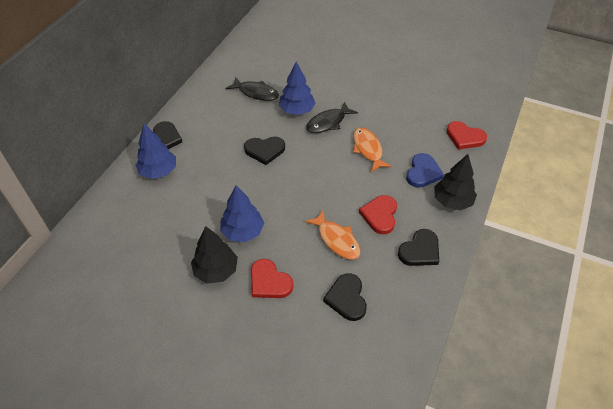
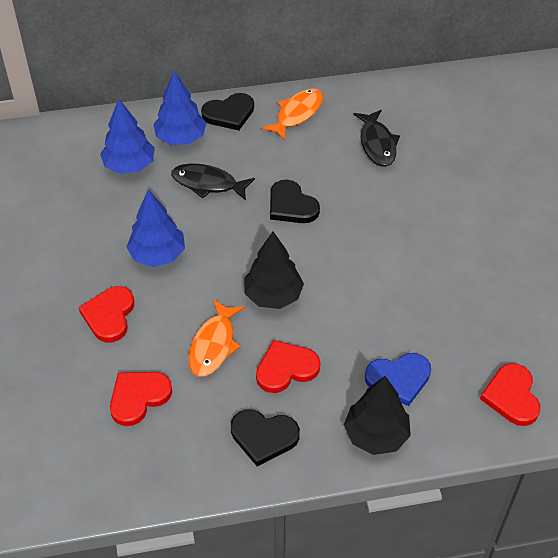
camera: 55 degrees right, 0 degrees up
black tree [191,226,238,284] -> black tree moved to [244,232,304,309]
blue tree [279,62,316,115] -> blue tree moved to [100,99,155,174]
black fish [306,102,358,133] -> black fish moved to [171,164,255,201]
black heart [323,273,367,321] -> red heart [110,372,172,426]
orange fish [353,128,392,172] -> orange fish moved to [261,88,323,141]

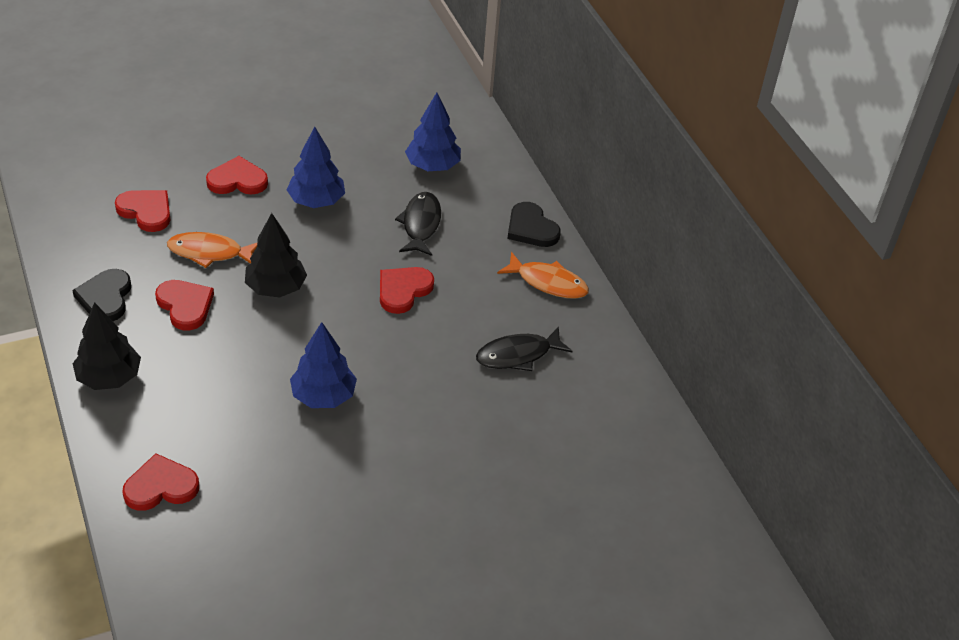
camera: 75 degrees right, 5 degrees down
blue tree [153,71,206,145] -> blue tree moved to [290,322,357,408]
black heart [270,180,320,223] -> red heart [380,267,434,314]
blue heart [365,353,431,406] -> none

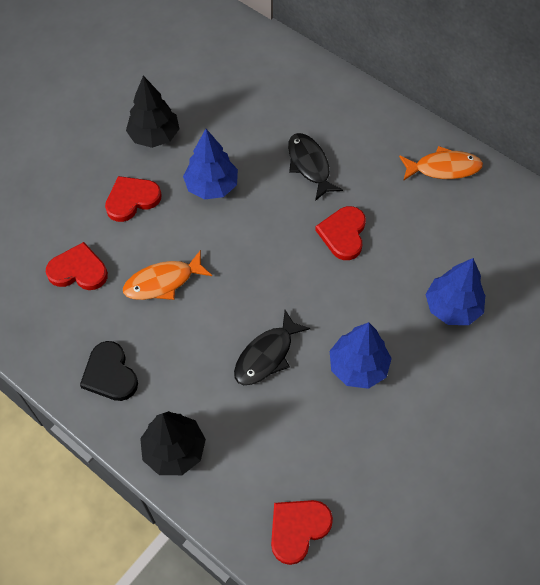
camera: 25 degrees left, 15 degrees up
red heart [155,280,214,330] -> none
black tree [245,213,307,298] -> black tree moved to [126,76,179,148]
blue tree [405,92,461,171] -> blue tree moved to [426,258,485,325]
black fish [476,326,573,371] -> black fish moved to [234,310,311,385]
black heart [507,202,561,247] -> none

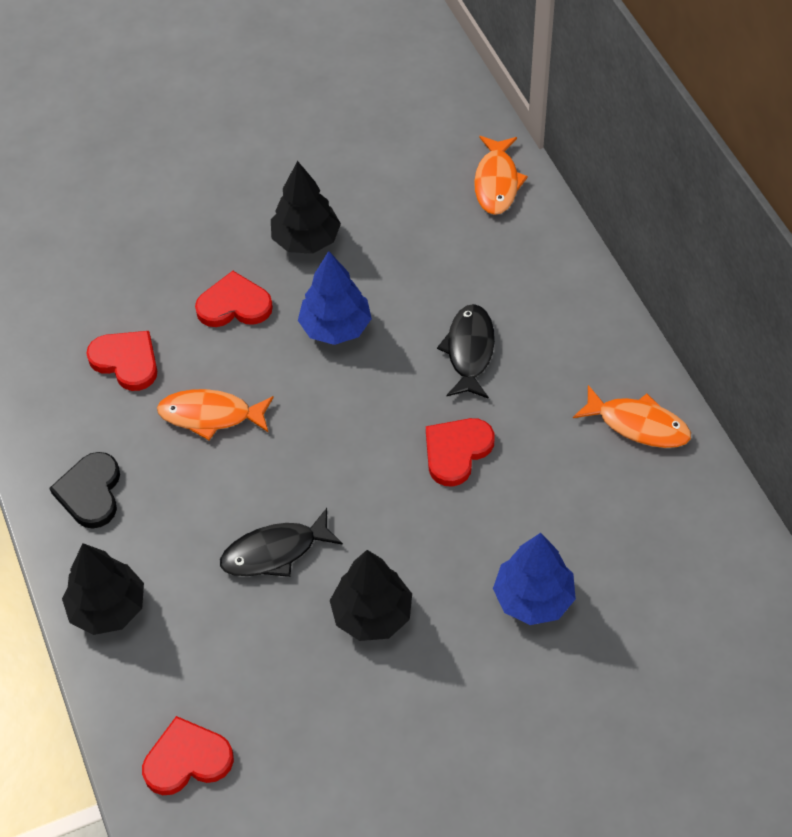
camera: 30 degrees right, 5 degrees down
blue tree [330,322,392,389] -> black tree [330,550,412,641]
none -> orange fish [474,136,528,215]

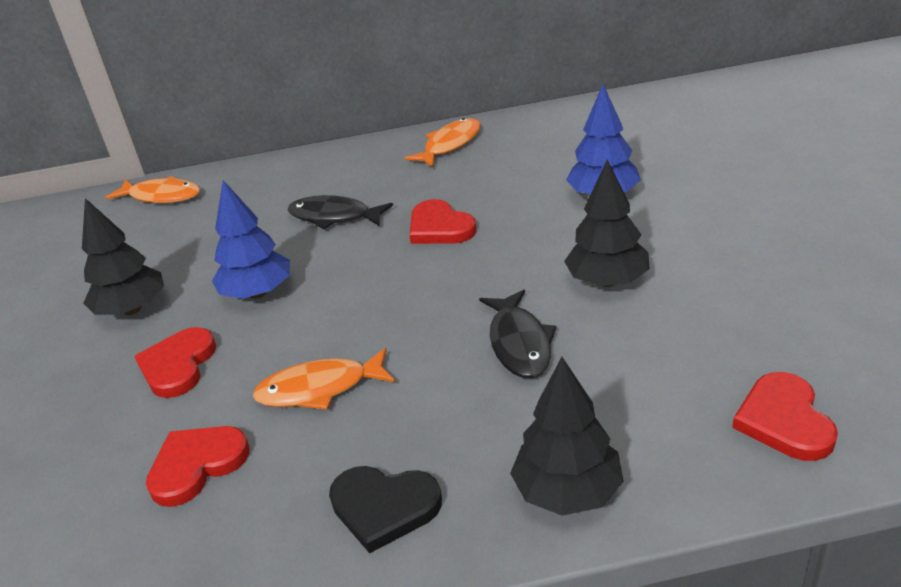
camera: 75 degrees left, 20 degrees down
orange fish [157,389,274,440] -> orange fish turned 60 degrees clockwise [252,348,395,410]

